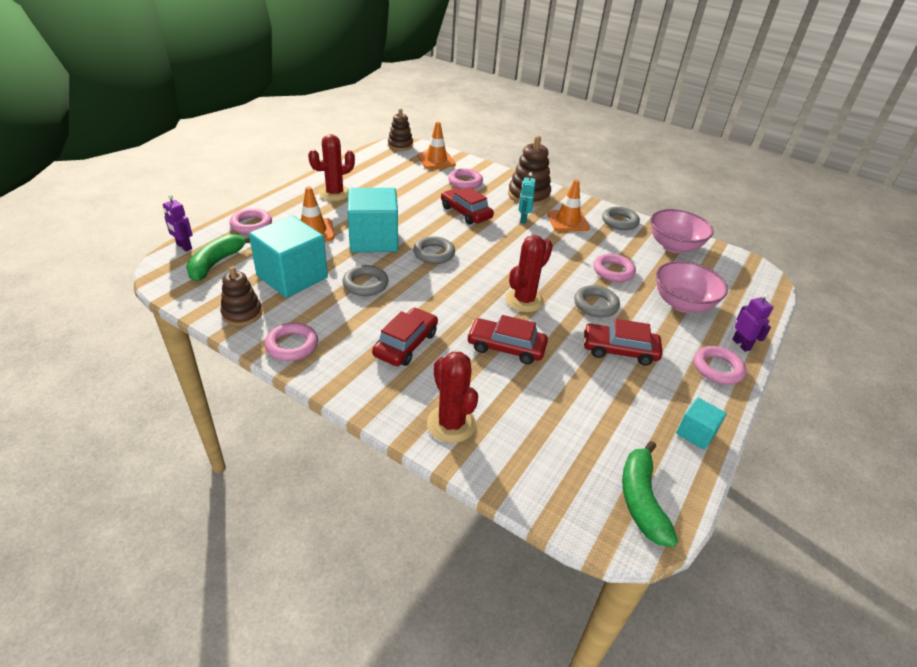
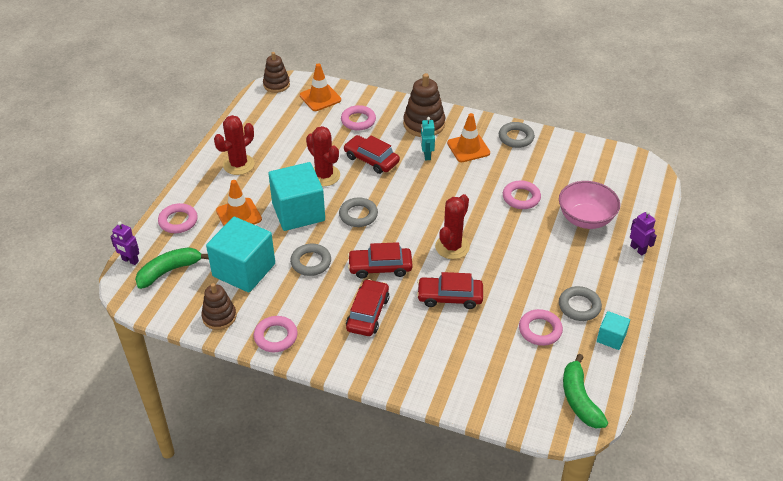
camera: 10 degrees left, 5 degrees up
green banana [186,234,250,281] -> green banana turned 45 degrees clockwise [135,247,209,289]
red cactus [427,352,478,443] -> red cactus moved to [306,126,340,186]
grey ring [574,285,620,317] -> grey ring moved to [559,286,602,321]
red car [583,319,663,365] -> red car moved to [348,242,413,279]
pink bowl [650,209,714,253] -> none
pink ring [694,346,747,385] -> pink ring moved to [519,309,563,346]

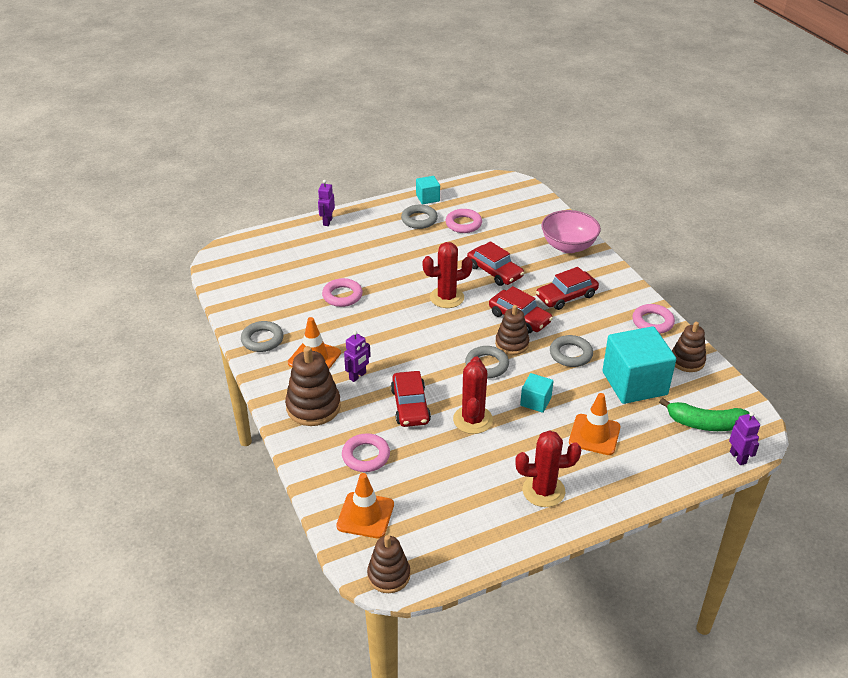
camera: 135 degrees left, 5 degrees down
pink ring [158,203,198,233] -> none
turquoise cube [269,162,325,231] -> turquoise cube [520,373,553,413], size x0.48
turquoise robot [421,117,435,160] -> purple robot [344,331,371,382]
pink bowl [559,181,620,229] -> pink bowl moved to [541,210,601,253]
green banana [563,354,608,428] -> none
none -> brown stacking toy [495,305,530,355]

